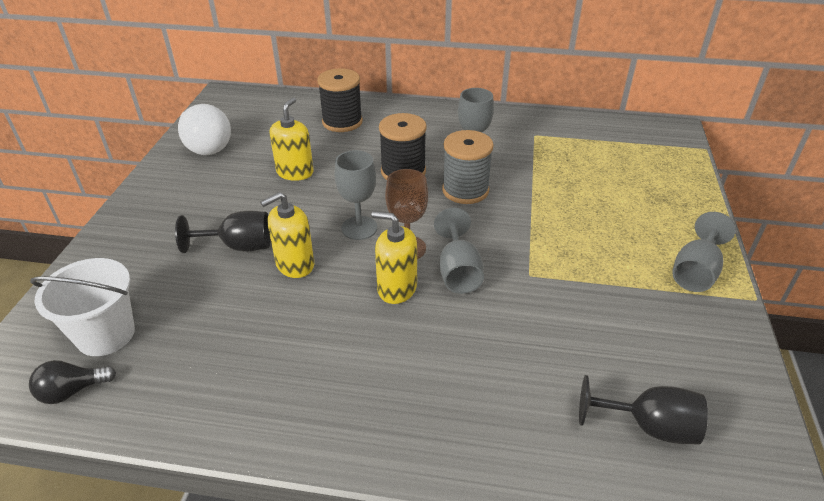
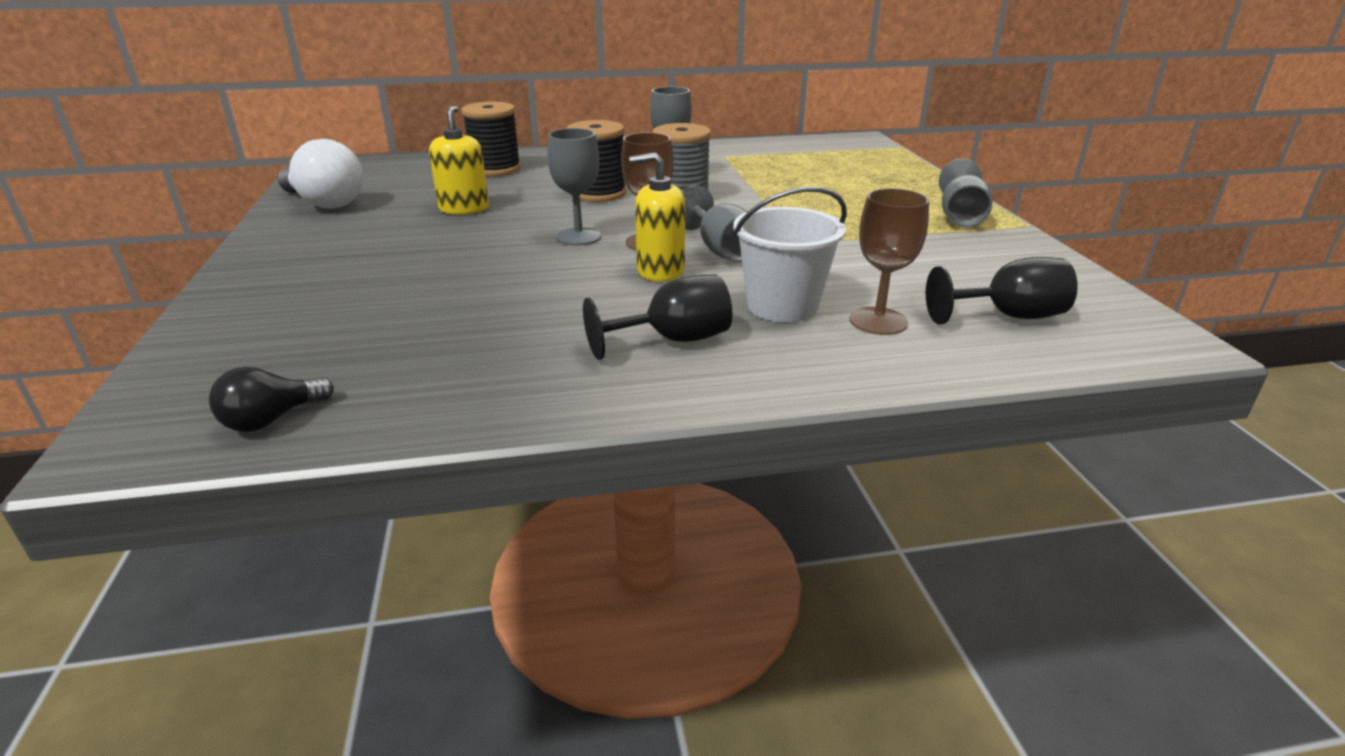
camera: 20 degrees left, 10 degrees down
white bucket [30,258,135,356] -> white bucket moved to [733,187,847,323]
black goblet [175,211,271,253] -> black goblet moved to [583,274,732,360]
yellow soap dispenser [260,192,314,278] -> none
none -> brown goblet [850,188,929,335]

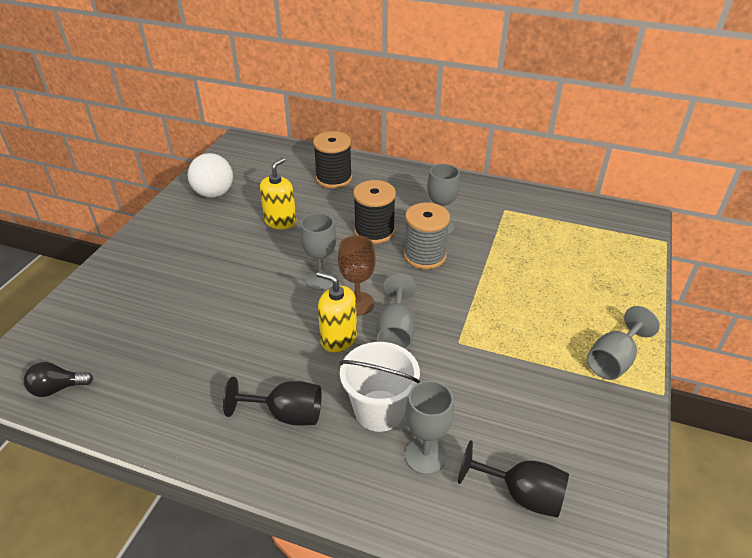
camera: 30 degrees right, 10 degrees up
brown goblet [850,188,929,335] -> grey goblet [405,380,454,475]

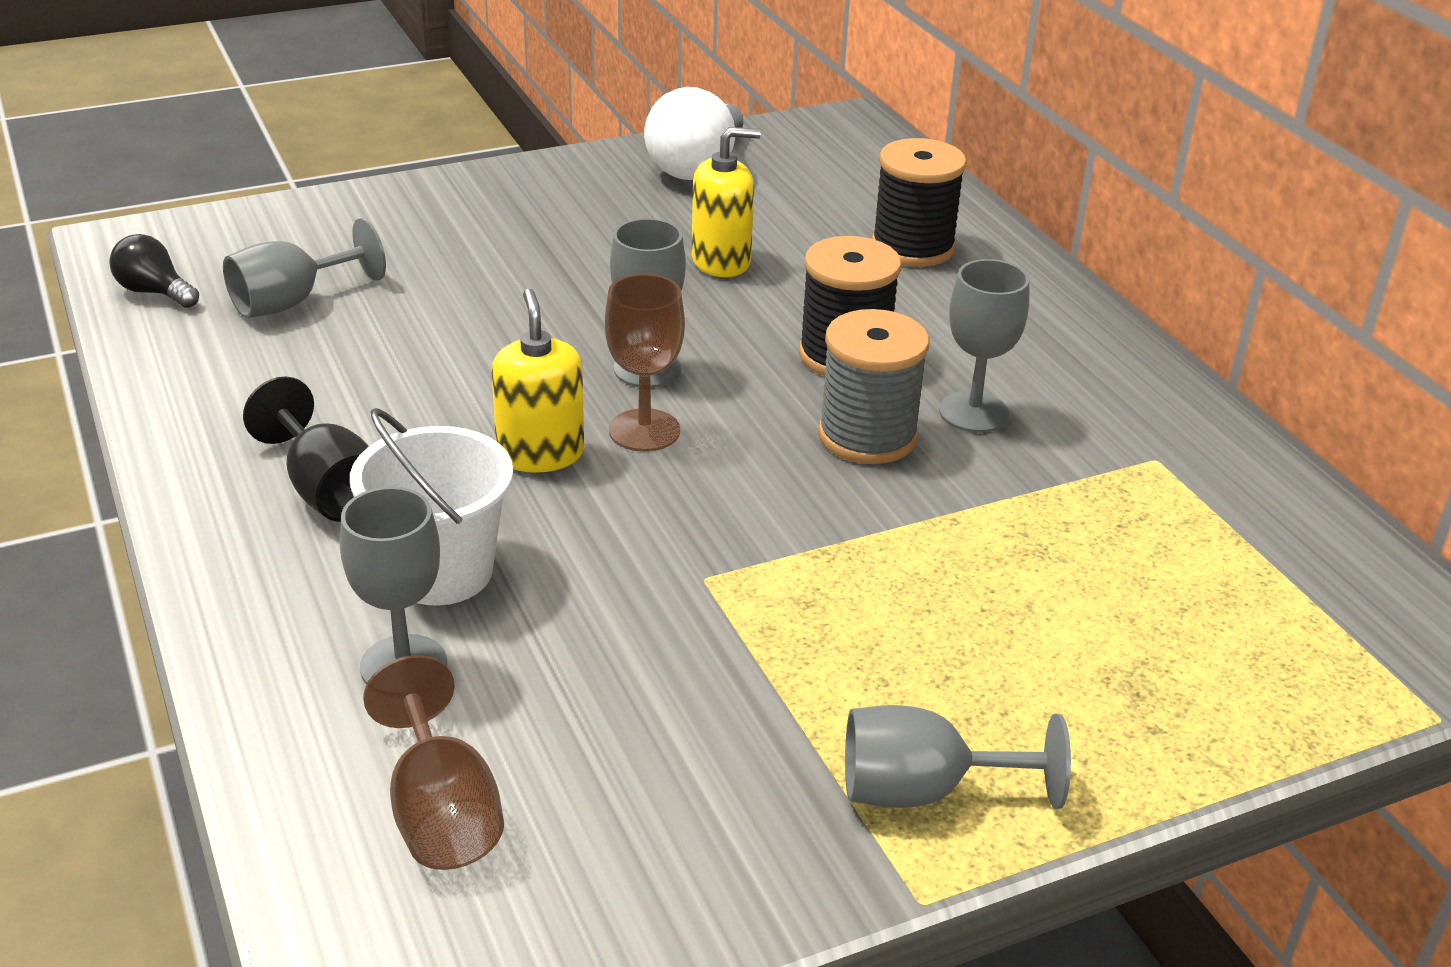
camera: 45 degrees right, 5 degrees down
grey goblet [377,273,417,349] -> grey goblet moved to [223,218,386,318]
black goblet [458,440,569,518] -> brown goblet [363,655,504,870]

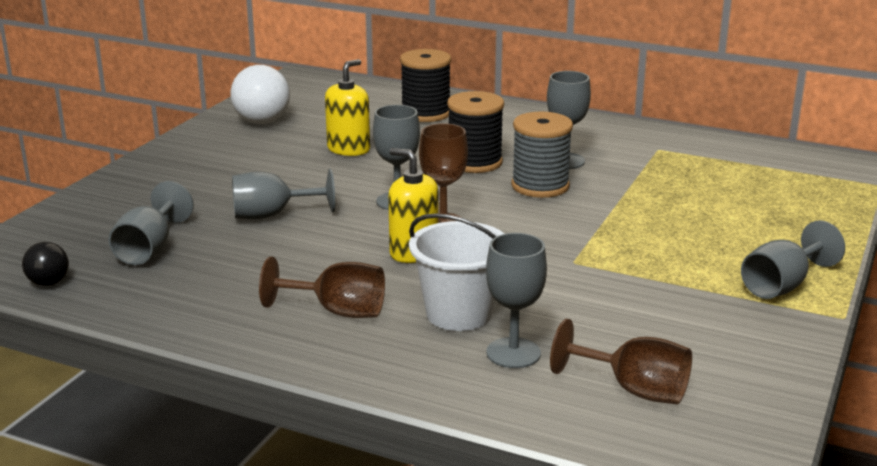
camera: 40 degrees left, 10 degrees down
black light bulb [109,234,199,308] -> black light bulb turned 90 degrees counterclockwise [22,242,69,286]
black goblet [243,376,369,522] -> brown goblet [259,257,385,318]
none -> grey goblet [232,169,335,219]

